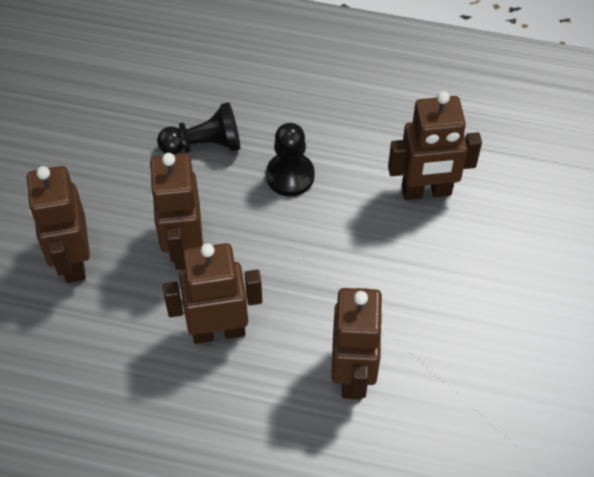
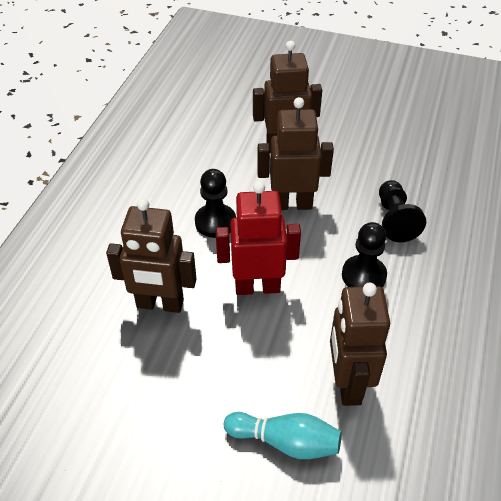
camera: 95 degrees right, 10 degrees down
brown robot [163,243,262,344] -> black pawn [195,169,236,238]
none -> red robot [216,181,301,295]
none -> turquoise bowling pin [224,412,342,459]

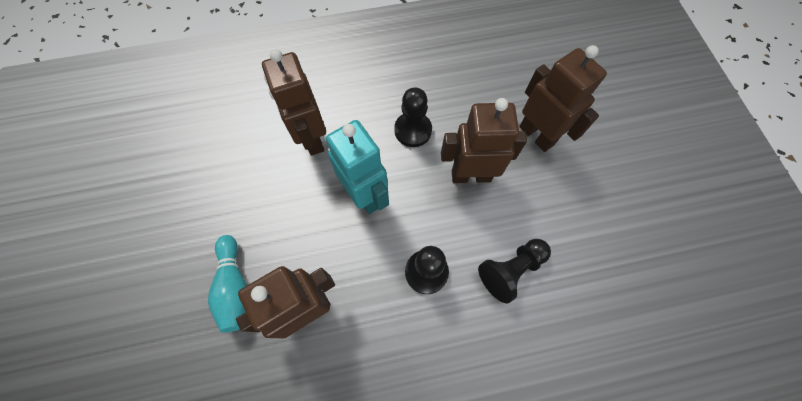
camera: 60 degrees right, 20 degrees up
red robot [216,181,301,295] -> turquoise robot [326,120,389,214]
brown robot [257,97,334,210] -> brown robot turned 60 degrees counterclockwise [441,98,527,183]

